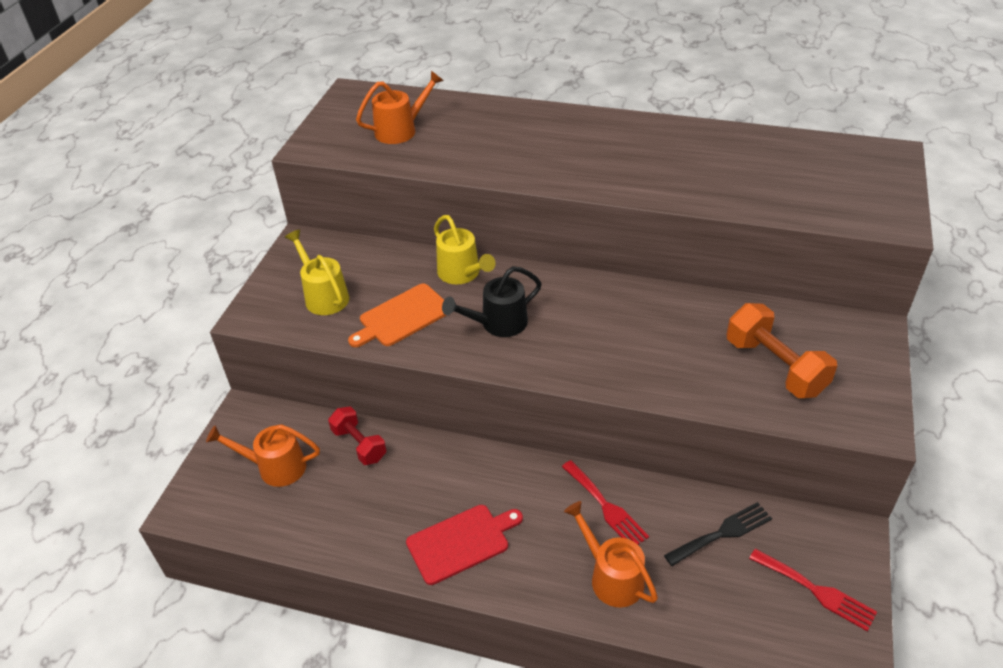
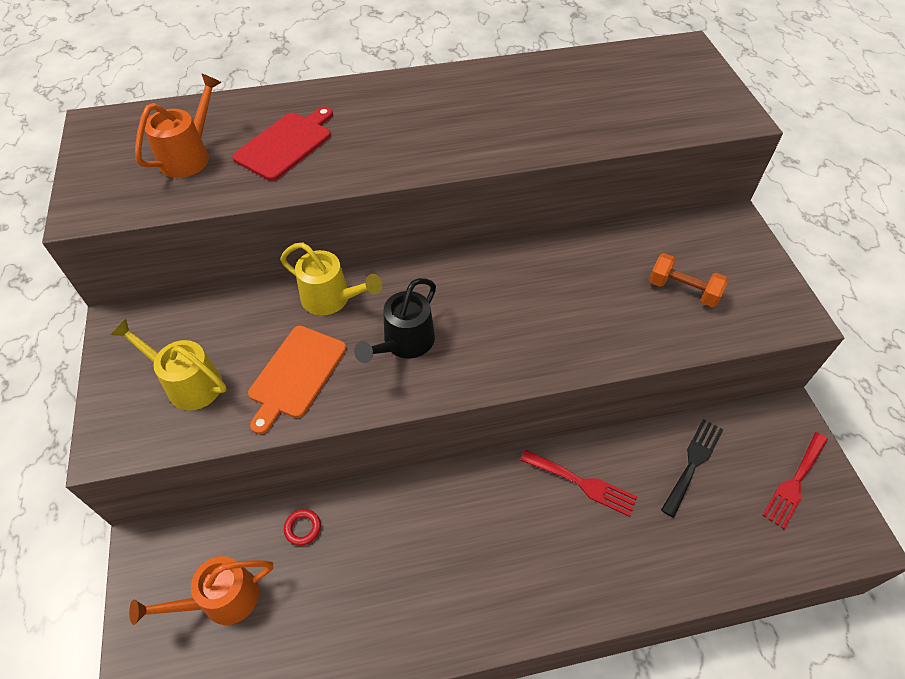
camera: 30 degrees left, 10 degrees up
red dumbbell [328,406,386,465] -> red ring [284,509,321,546]
red cutting board [406,505,523,585] -> red cutting board moved to [232,107,333,181]
orange watering can [564,501,658,608] -> none
orange dumbbell [727,303,837,398] -> orange dumbbell [649,253,728,307], size x0.65
red fork [749,549,877,631] -> red fork turned 120 degrees clockwise [762,432,828,529]

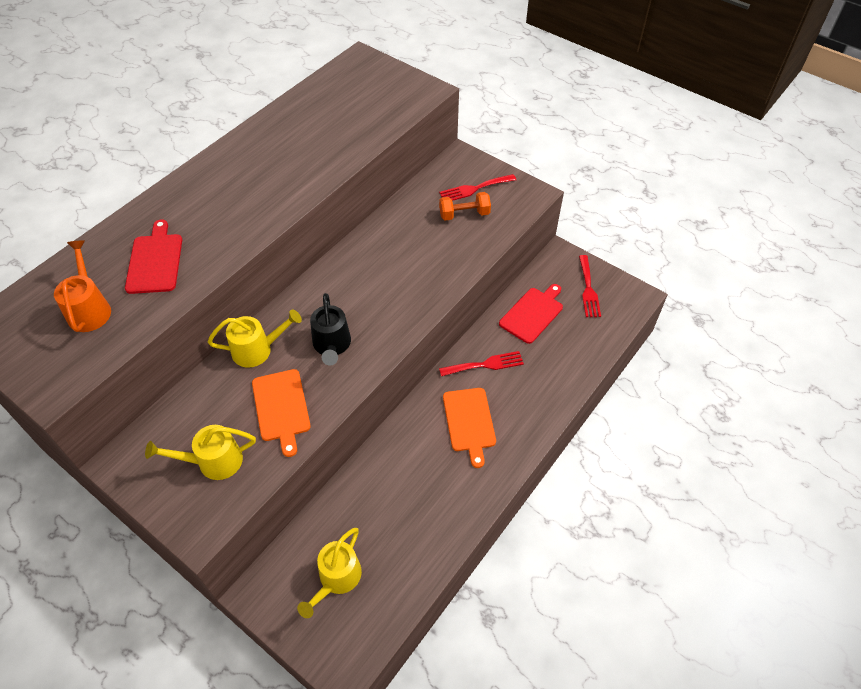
camera: 40 degrees left, 0 degrees up
orange watering can [129,556,273,625] -> yellow watering can [297,528,362,618]
red ring [284,509,321,546] -> none
black fork [661,419,723,518] -> red cutting board [499,284,563,344]
none -> red fork [439,174,516,201]
none -> orange cutting board [443,388,496,468]

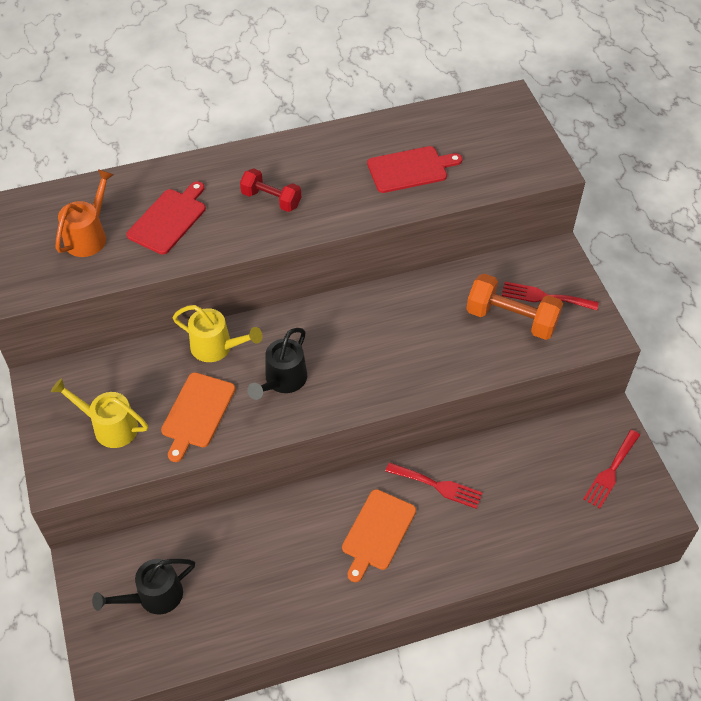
camera: 35 degrees right, 0 degrees up
yellow watering can [297,528,362,618] -> black watering can [92,559,195,614]
orange dumbbell [439,192,491,221] -> orange dumbbell [466,274,563,340], size x1.53
red cutting board [499,284,563,344] -> red cutting board moved to [367,146,462,193]
none -> red dumbbell [240,168,301,212]

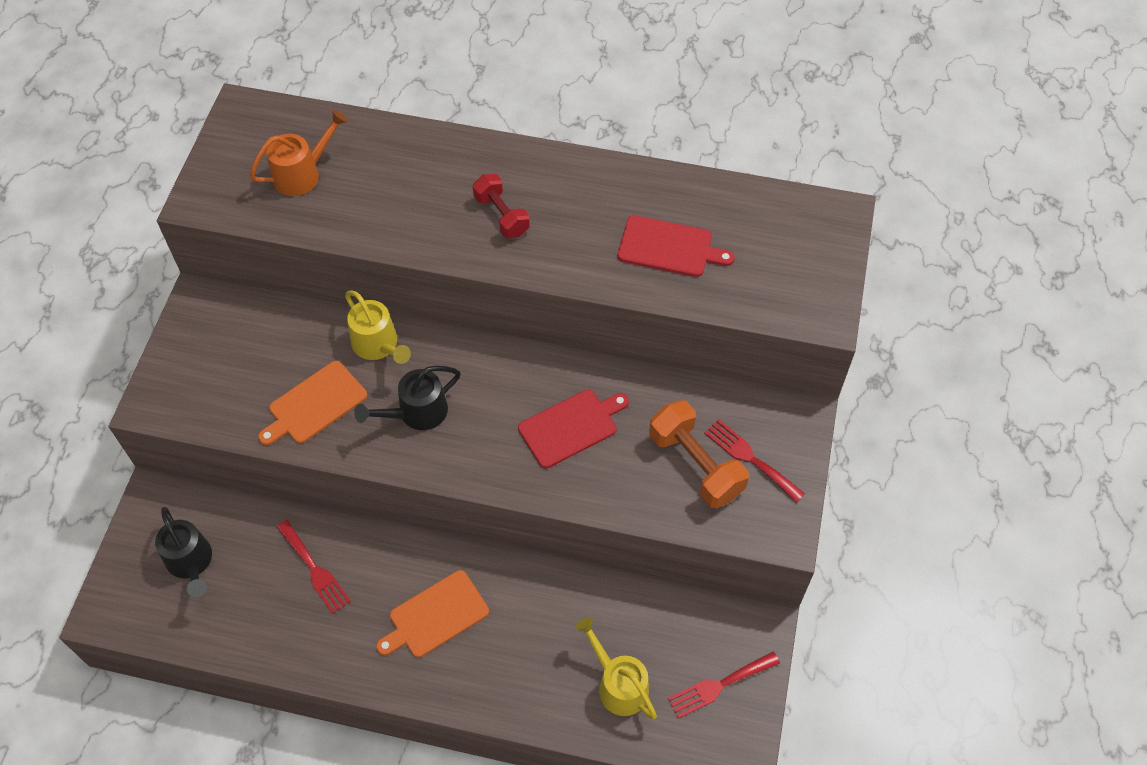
camera: 30 degrees right, 5 degrees up
yellow watering can [51,378,148,448] -> yellow watering can moved to [575,617,657,720]
black watering can [92,559,195,614] -> black watering can turned 120 degrees counterclockwise [155,507,212,597]
red cutting board [126,181,206,255] -> red cutting board moved to [518,389,629,468]
red fork [385,462,483,509] -> red fork moved to [277,520,351,614]

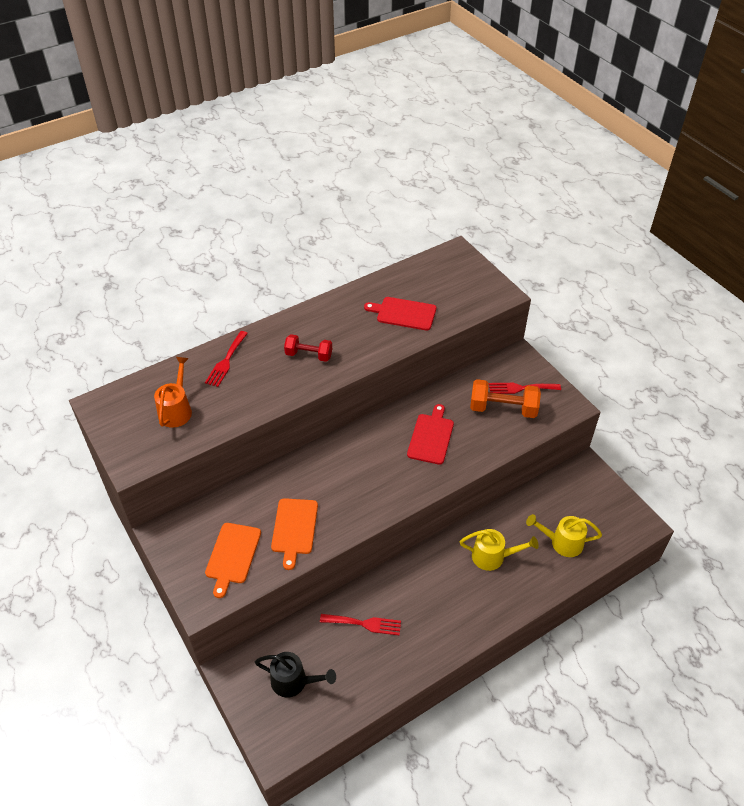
camera: 45 degrees left, 10 degrees down
yellow watering can [345,290,411,364] -> yellow watering can moved to [460,529,539,571]
black watering can [354,366,461,430] -> none
orange cutting board [376,570,489,658] -> orange cutting board moved to [205,523,261,598]
red cutting board [618,215,735,277] -> red cutting board turned 135 degrees counterclockwise [364,297,436,330]
red fork [668,651,780,719] -> red fork moved to [205,331,248,387]

